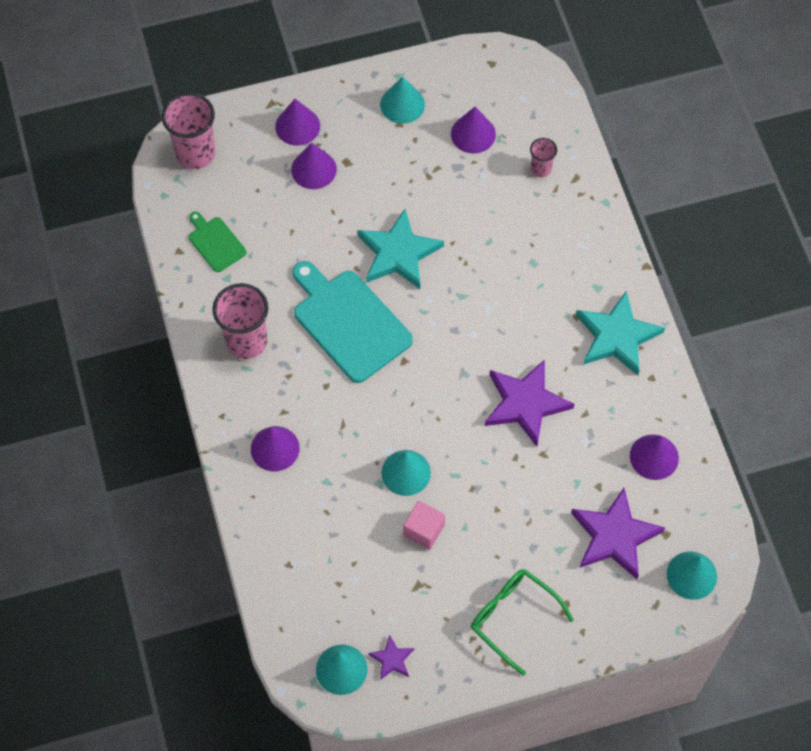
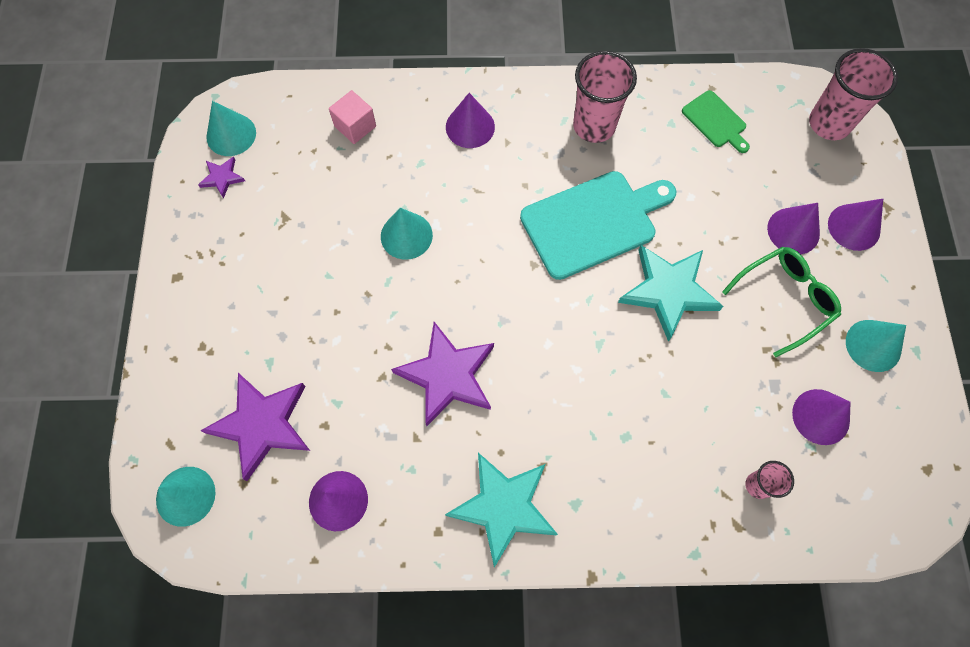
camera: 105 degrees right, 5 degrees up
green cutting board [189,211,247,272] -> green cutting board turned 75 degrees clockwise [682,90,750,153]
pink cube [403,501,445,550] -> pink cube moved to [329,90,376,144]
green glasses [471,569,574,676] -> green glasses moved to [722,247,841,357]

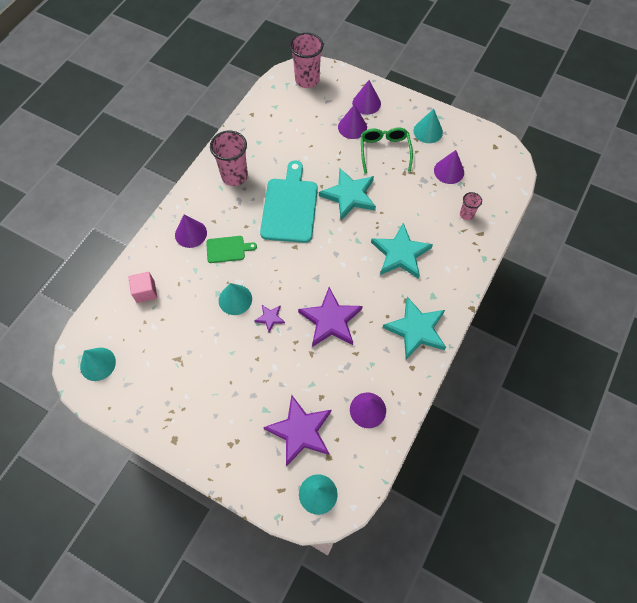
camera: 60 degrees left, 5 degrees down
purple star [198,157,245,199] -> purple star moved to [255,305,285,332]
green cutting board [682,90,750,153] -> green cutting board moved to [206,236,257,263]
none -> turquoise star [371,223,433,279]

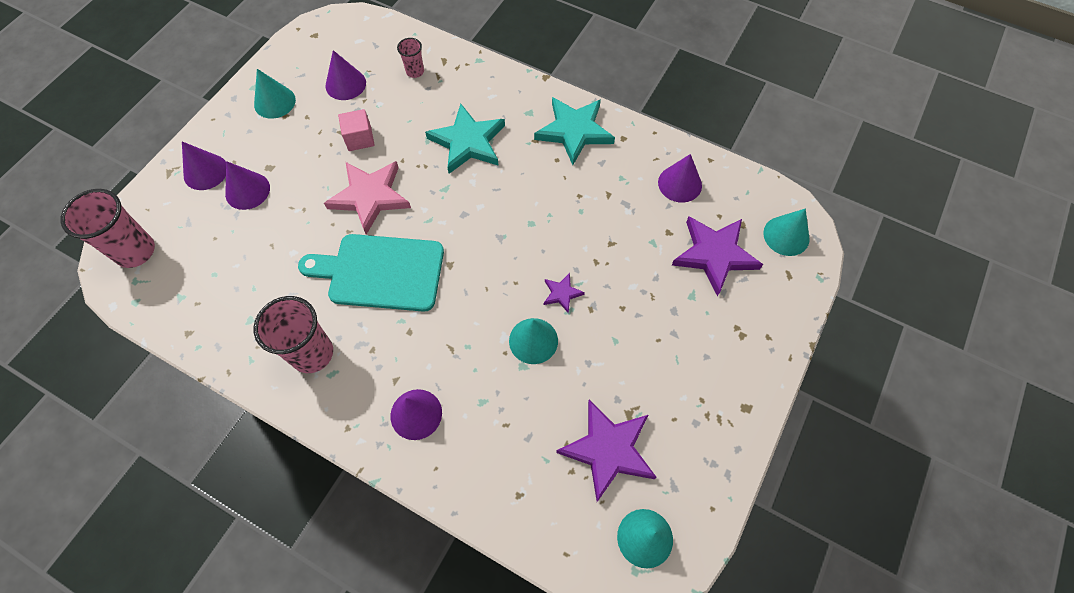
camera: 90 degrees left, 0 degrees up
pink cube [128,272,157,303] -> pink cube moved to [338,109,375,151]
green cutting board [206,236,257,263] -> none
purple star [298,287,363,347] -> purple star moved to [556,399,656,502]
turquoise star [319,168,376,220] -> pink star [324,161,411,235]
green glasses [361,128,413,174] -> none

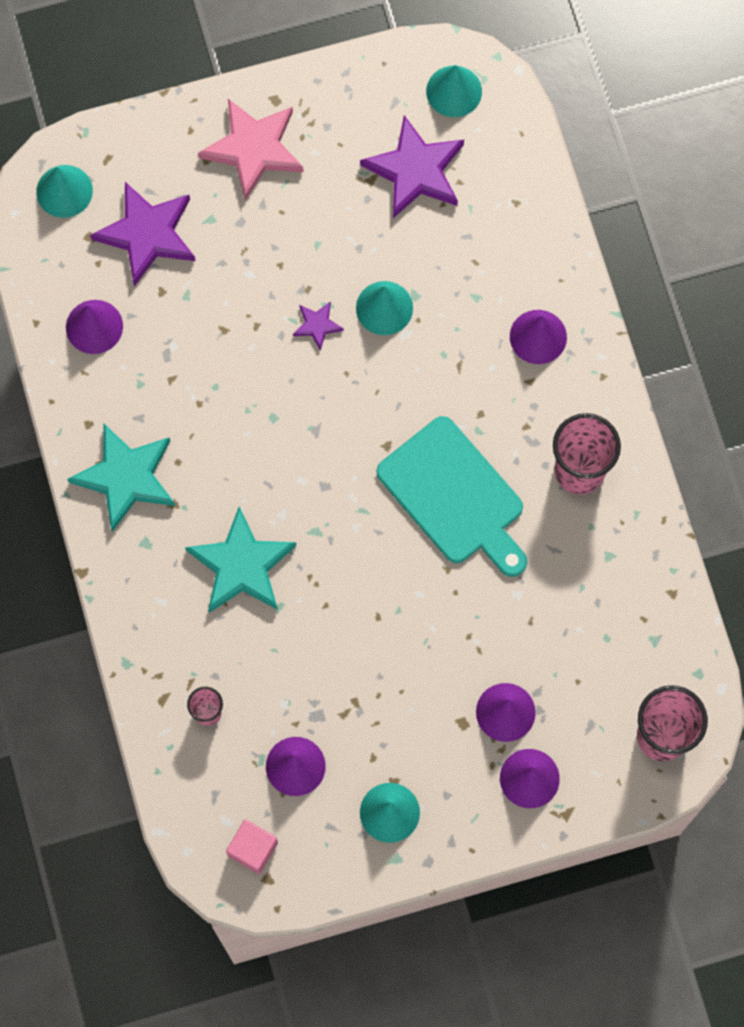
camera: 135 degrees left, 10 degrees up
pink star [324,161,411,235] -> pink star moved to [198,99,304,201]
pink cube [338,109,375,151] -> pink cube moved to [226,819,278,874]

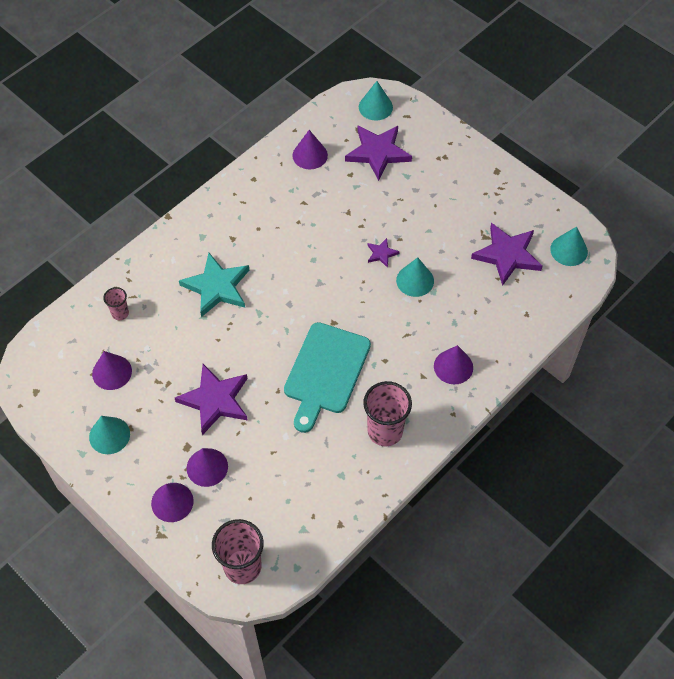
camera: 60 degrees right, 15 degrees down
turquoise star [67,424,175,532] -> none
pink star [198,99,304,201] -> none
pink cube [226,819,278,874] -> none
none -> purple star [175,364,248,435]

